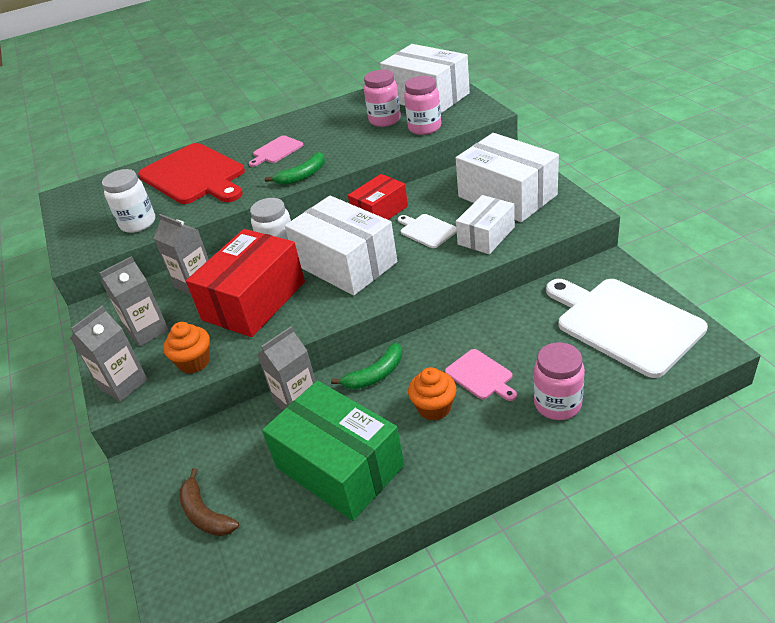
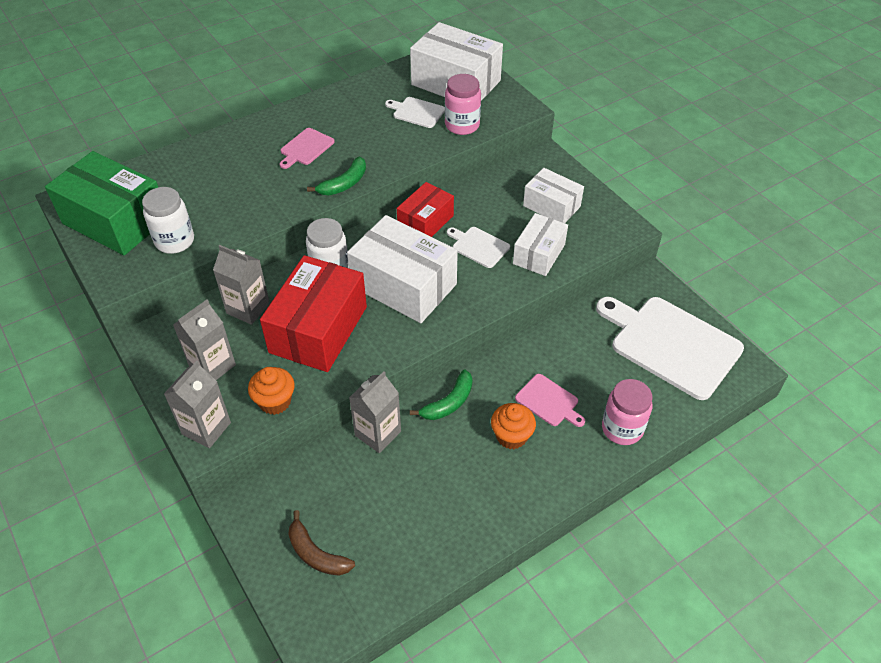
camera: 15 degrees left, 10 degrees up
red cutting board [138,143,245,204] -> none
green box [262,380,404,521] -> green box moved to [45,151,158,255]
pink jar [364,70,401,127] -> white cutting board [385,97,445,128]
white box [456,133,559,222] -> white box [523,168,584,223], size x0.59

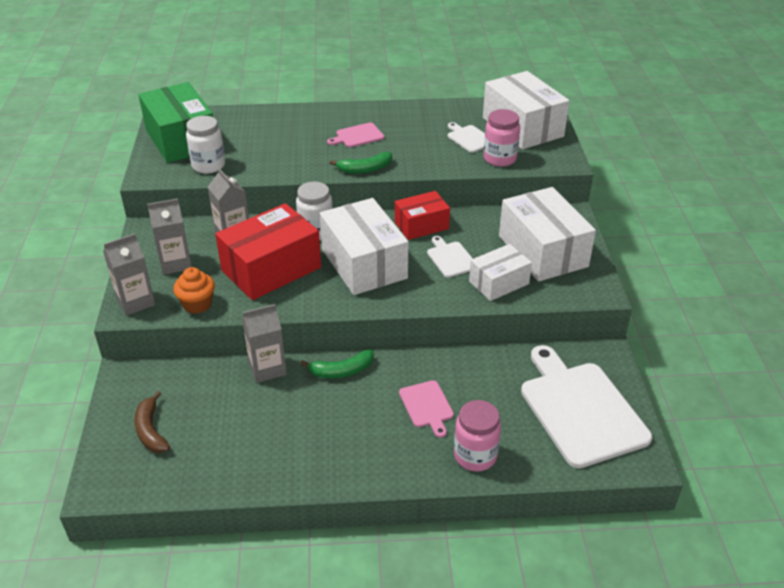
camera: 30 degrees right, 10 degrees down
orange cupcake [491,403,536,449] -> none
white box [523,168,584,223] -> white box [499,187,596,282], size x1.69

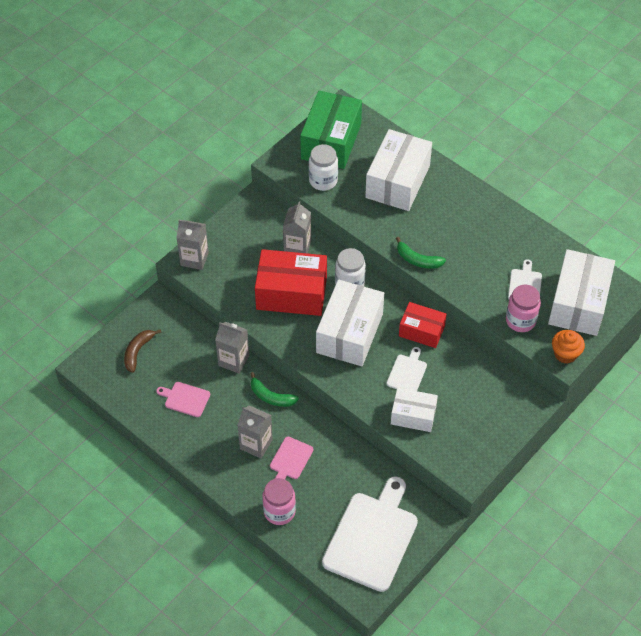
camera: 45 degrees right, 15 degrees up
grey carton [147,199,192,275] -> grey carton moved to [237,405,273,458]
orange cupcake [173,267,215,314] -> orange cupcake moved to [552,330,585,364]
pink cutting board [327,123,384,147] -> pink cutting board moved to [156,382,210,417]
white box [499,187,596,282] -> white box moved to [365,129,432,211]

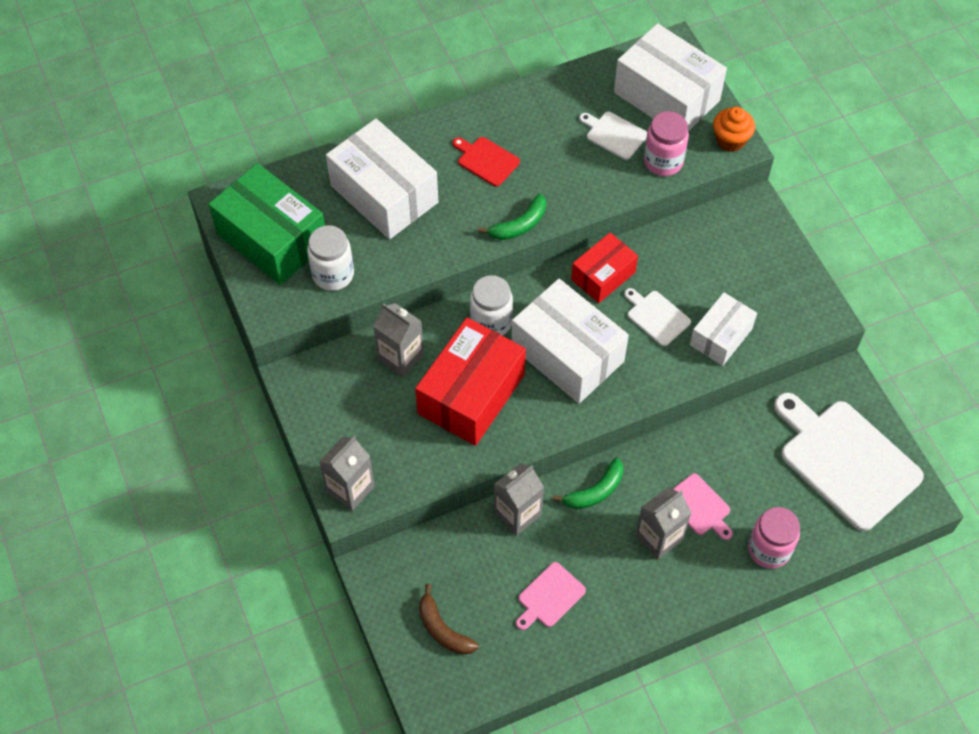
camera: 65 degrees left, 5 degrees up
none -> red cutting board [453,137,520,187]

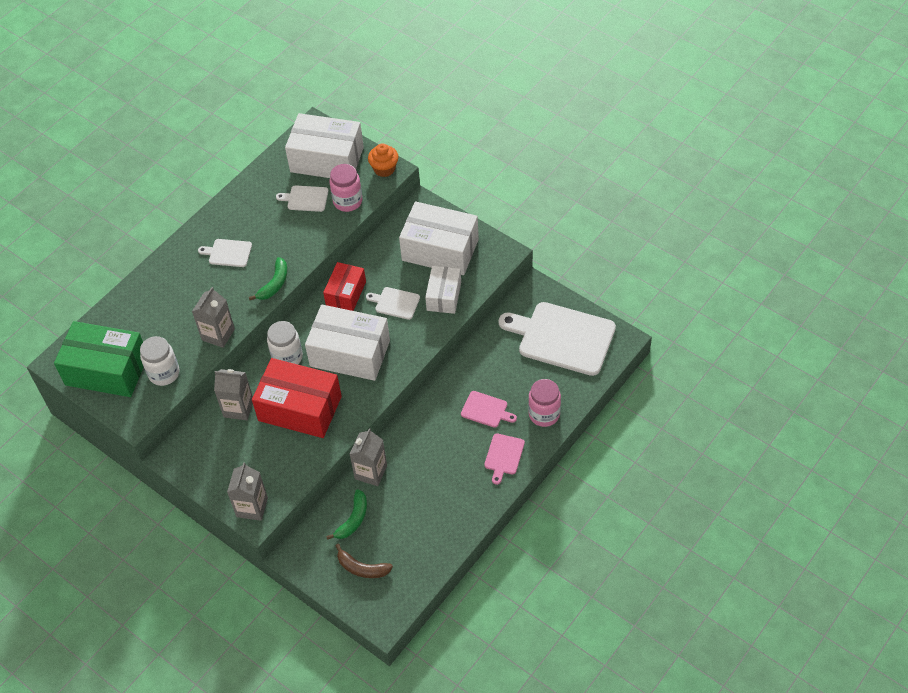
camera: 25 degrees left, 5 degrees down
white box [326,119,438,239] -> white box moved to [399,201,479,275]
red box [415,317,526,446] -> red box turned 75 degrees counterclockwise [252,358,342,438]
red cutting board [453,137,520,187] -> white cutting board [198,239,252,267]
pink cutting board [516,562,586,630] -> pink cutting board moved to [484,433,525,485]
green banana [553,458,623,509] -> green banana moved to [326,489,367,540]
grey carton [635,487,692,560] -> grey carton moved to [192,287,235,348]

